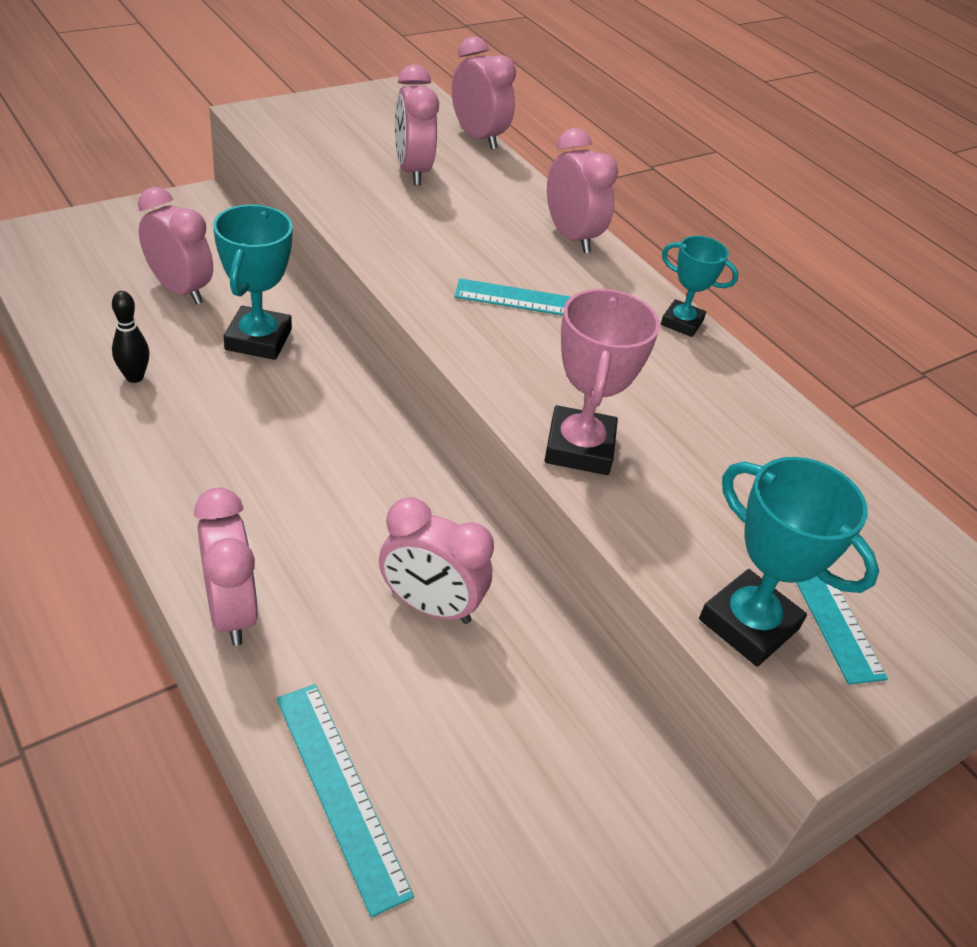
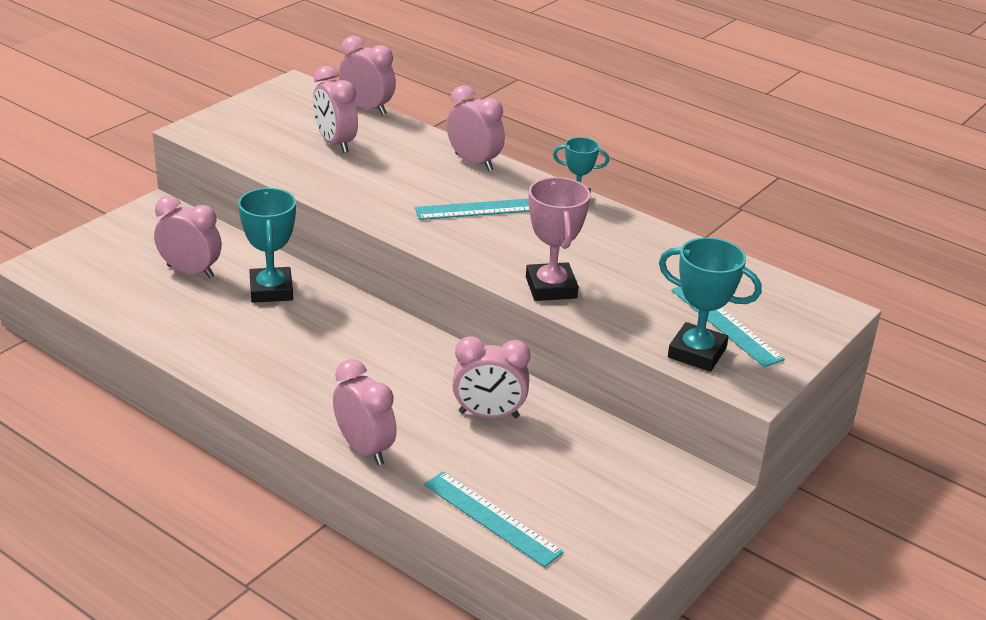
camera: 15 degrees left, 10 degrees down
black bowling pin [112,291,150,383] -> none

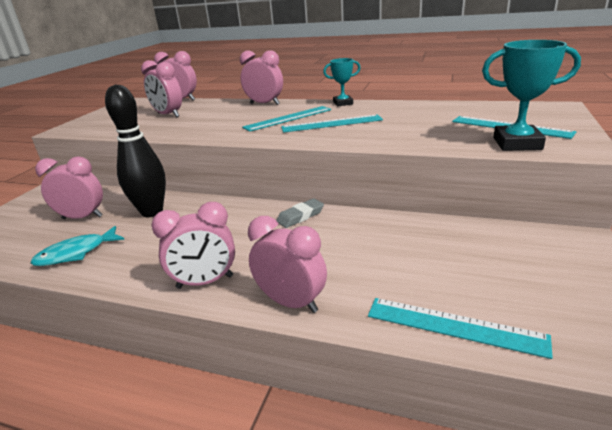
camera: 15 degrees left, 5 degrees down
turquoise trophy [238,188,296,303] -> black bowling pin [105,85,166,217]
pink clock [452,336,530,418] -> pink clock moved to [151,202,235,289]
pink trophy [526,177,591,301] -> none
none -> turquoise fish [30,226,124,266]
none -> grey eraser [276,198,324,228]
none -> turquoise ruler [281,114,383,133]

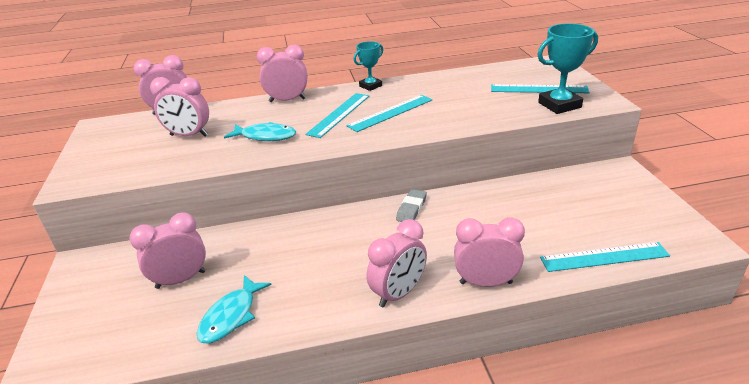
camera: 30 degrees left, 5 degrees up
black bowling pin [105,85,166,217] -> none
none -> turquoise fish [224,122,296,141]

